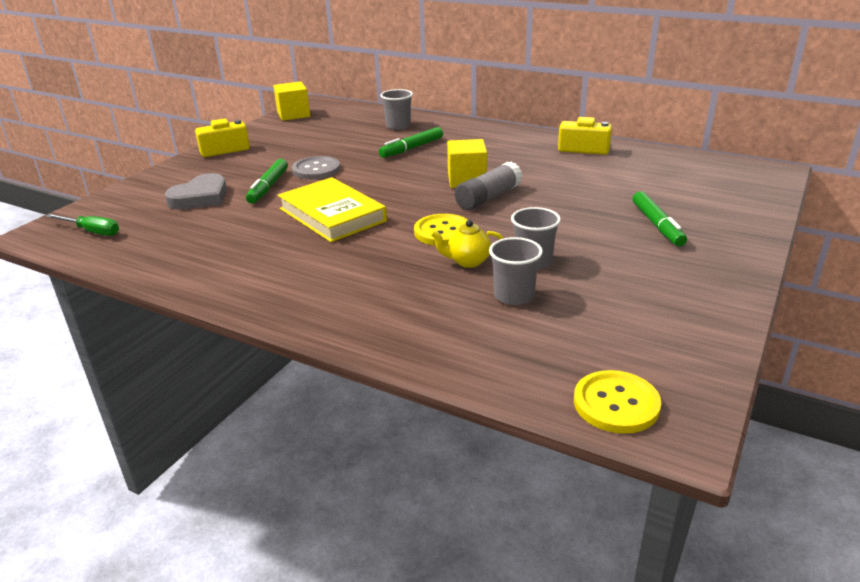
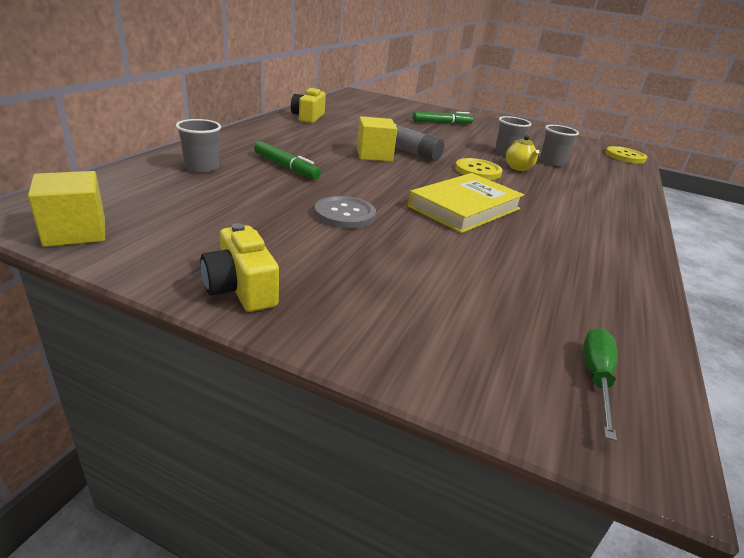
camera: 100 degrees left, 0 degrees up
grey heart [165,173,227,210] -> none
green marker [246,159,288,204] -> none

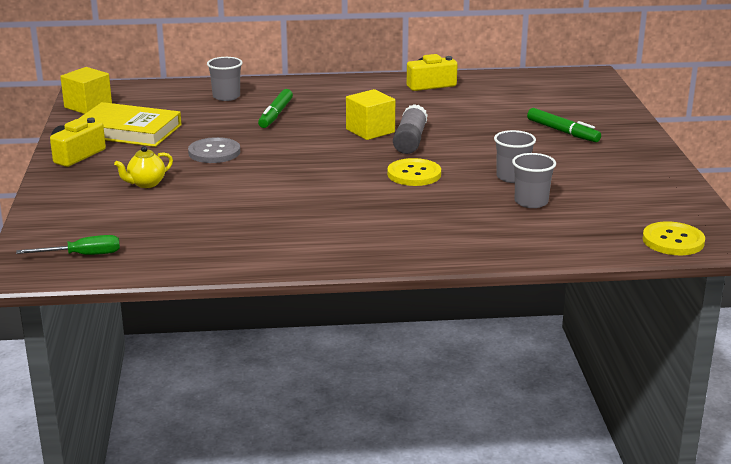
camera: 65 degrees right, 5 degrees down
yellow book [408,173,524,233] -> yellow book moved to [78,102,182,147]
yellow teapot [506,135,540,171] -> yellow teapot moved to [114,146,173,188]

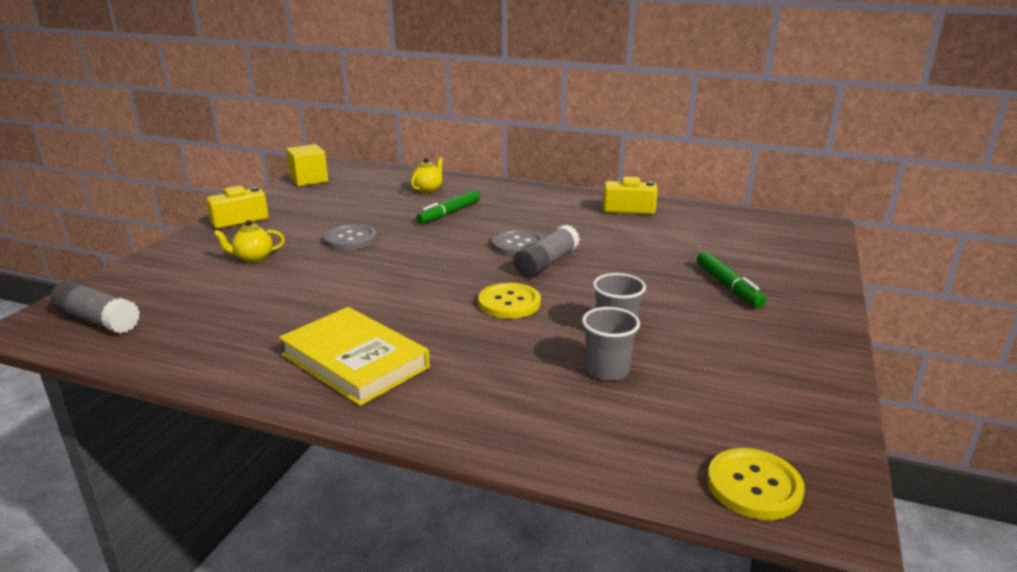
camera: 25 degrees right, 0 degrees up
green screwdriver [16,235,120,255] -> grey glue stick [50,280,140,334]
yellow book [78,102,182,147] -> yellow book moved to [279,307,430,406]
grey cup [207,57,243,101] -> yellow teapot [411,157,443,193]
yellow cube [346,89,395,140] -> grey button [492,230,543,257]

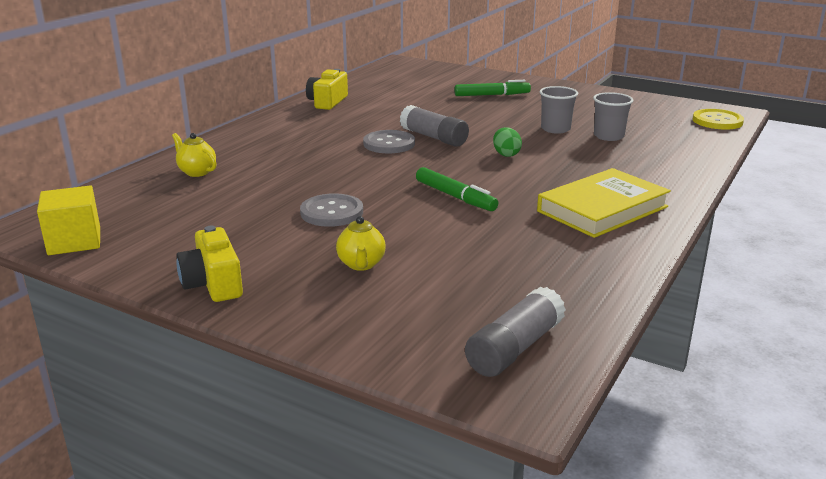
camera: 80 degrees left, 0 degrees up
green marker [416,190,480,224] -> green marker moved to [416,167,498,211]
yellow button [478,283,541,319] -> green egg [493,127,522,157]

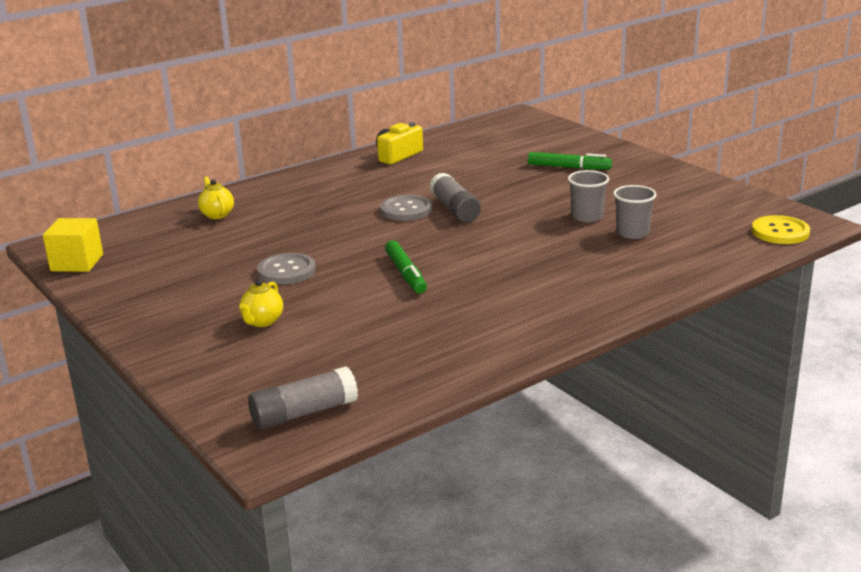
camera: 25 degrees right, 0 degrees up
yellow camera [176,226,243,302] -> none
green egg [493,127,522,157] -> none
yellow book [537,168,671,238] -> none

